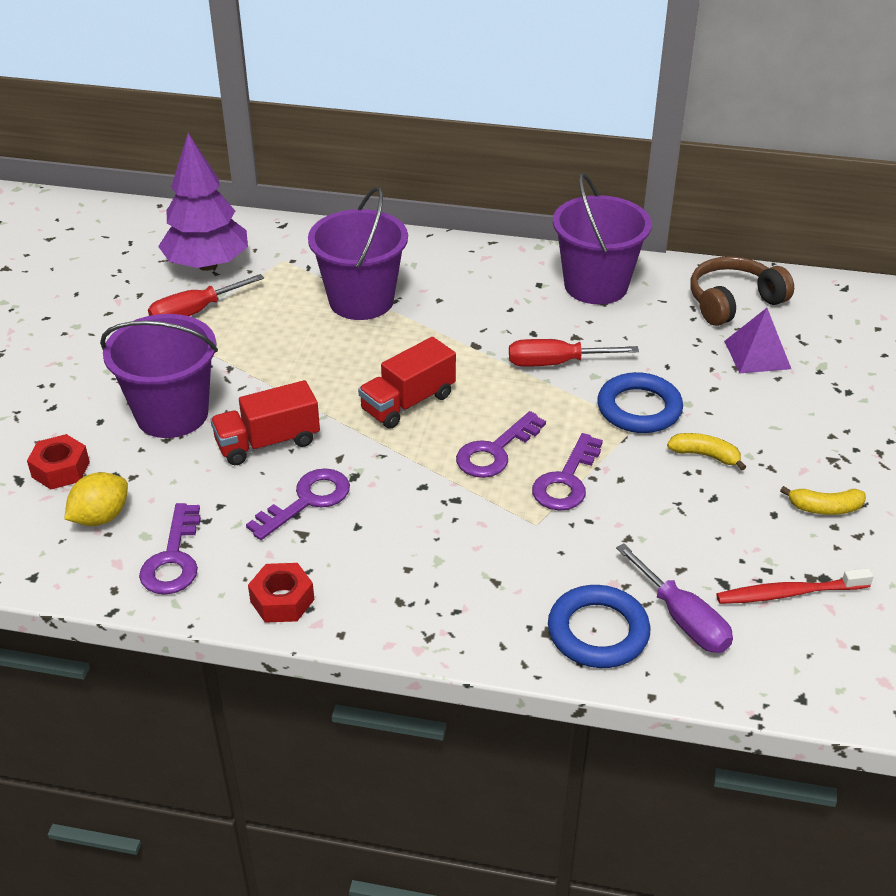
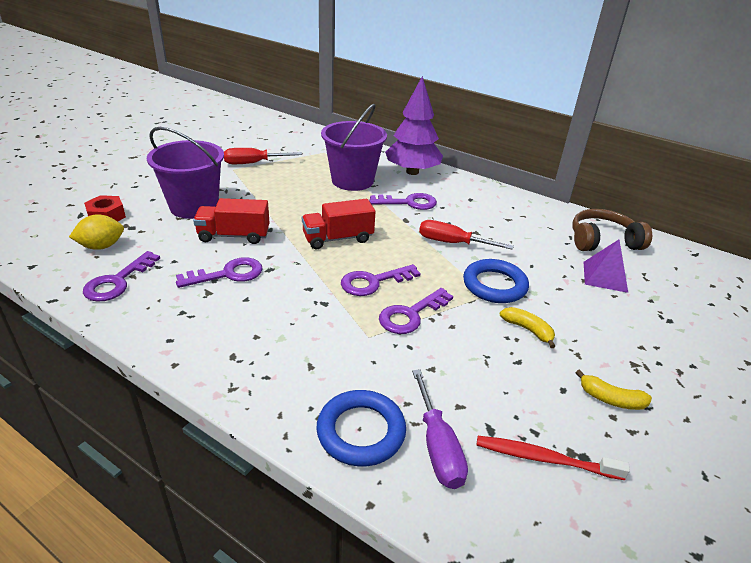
camera: 20 degrees right, 5 degrees down
purple tree [158,133,248,271] -> purple tree moved to [385,76,443,175]
red nut [248,563,315,623] -> none
purple bucket [553,173,652,304] -> none
none -> purple key [369,193,437,210]

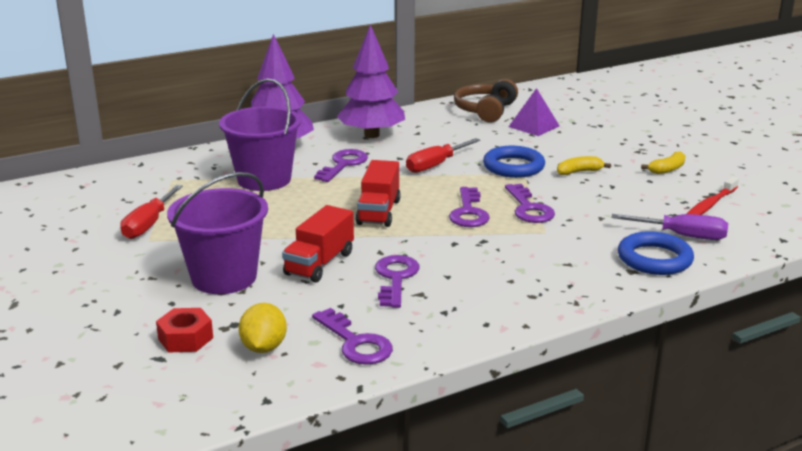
camera: 60 degrees left, 10 degrees down
none -> purple tree [337,24,405,138]

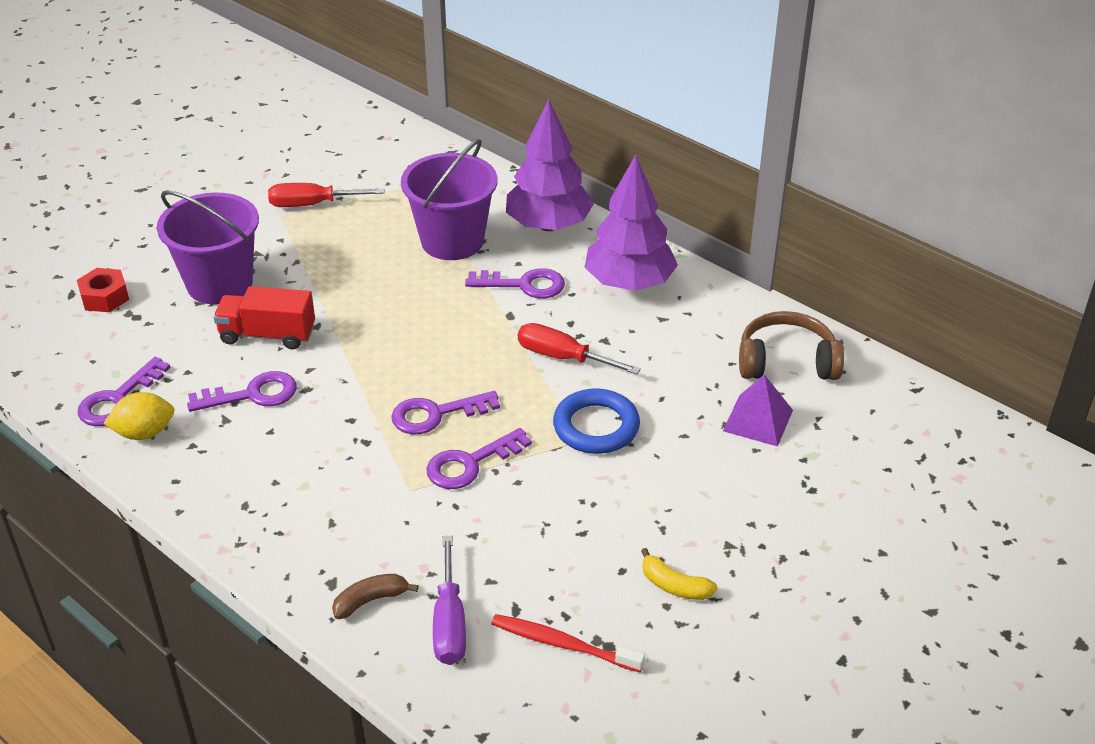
camera: 70 degrees right, 15 degrees up
yellow lemon [239,303,287,353] -> yellow lemon moved to [103,392,174,440]
red truck [356,160,401,227] -> none
yellow banana [557,156,611,175] -> none
blue ring [618,231,694,275] -> brown banana [332,574,419,619]

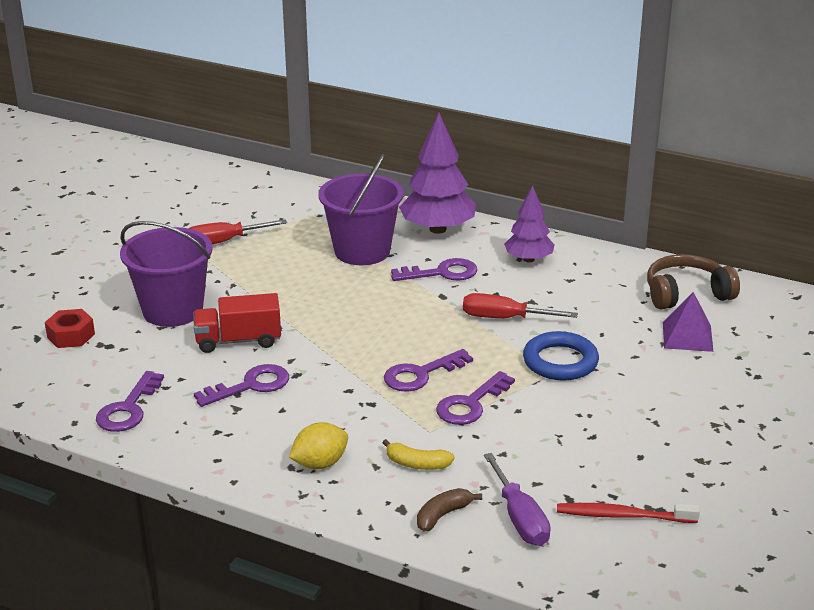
camera: 15 degrees left, 10 degrees down
yellow lemon [103,392,174,440] -> yellow lemon moved to [289,422,348,469]
purple tree [584,155,678,291] -> purple tree [504,185,555,262], size x0.63
yellow banana [641,548,717,600] -> yellow banana moved to [382,439,455,470]

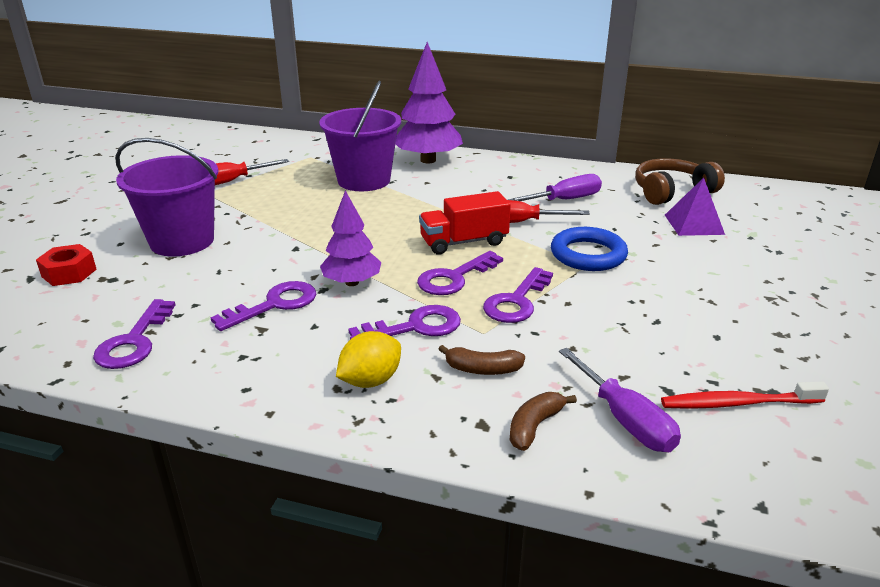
camera: 10 degrees left, 0 degrees up
red truck [193,293,281,353] -> red truck moved to [419,191,511,255]
yellow banana [382,439,455,470] -> brown banana [438,345,525,375]
purple key [391,258,477,281] -> purple key moved to [349,305,461,339]
purple tree [504,185,555,262] -> purple tree moved to [320,190,381,286]
none -> purple screwdriver [508,174,602,201]

